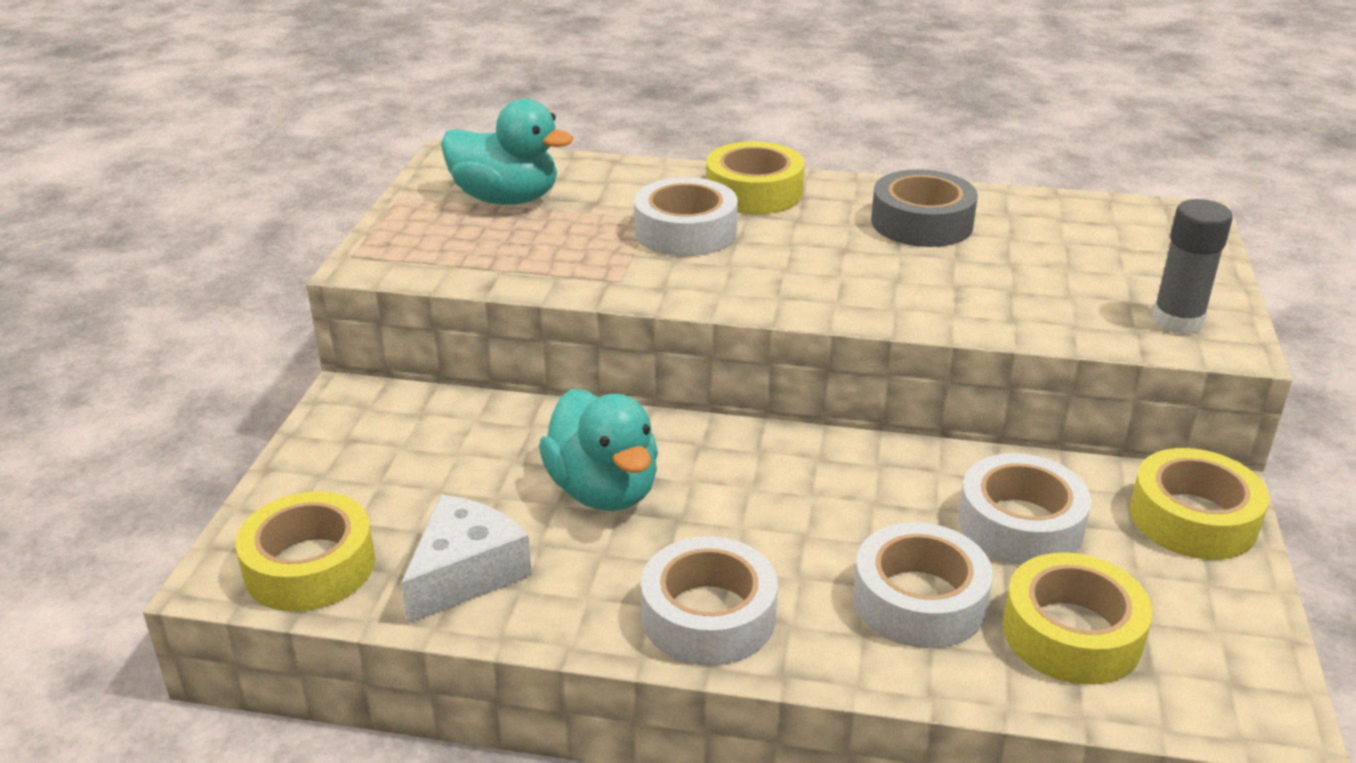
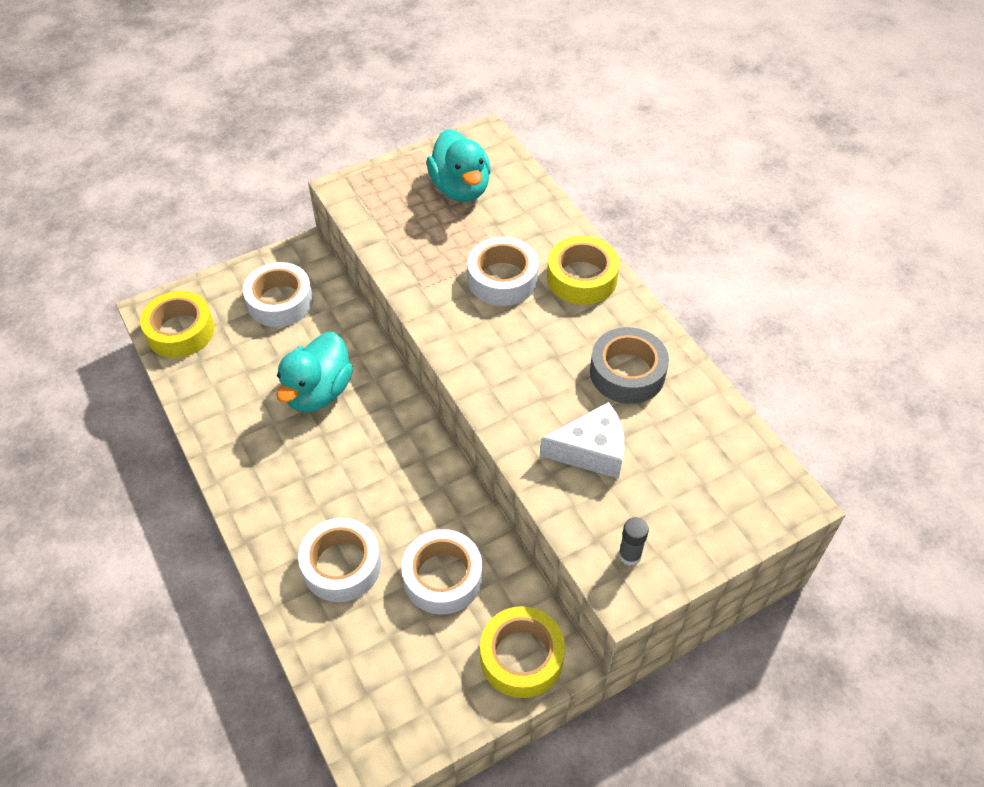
camera: 50 degrees right, 20 degrees up
white cheese [401,495,532,624] -> white cheese moved to [540,402,625,479]
white tape [641,537,778,666] -> white tape moved to [243,262,313,327]
yellow tape [1003,552,1153,685] -> none
grey glue stick [1152,199,1233,334] -> grey glue stick [618,517,649,566], size x0.63

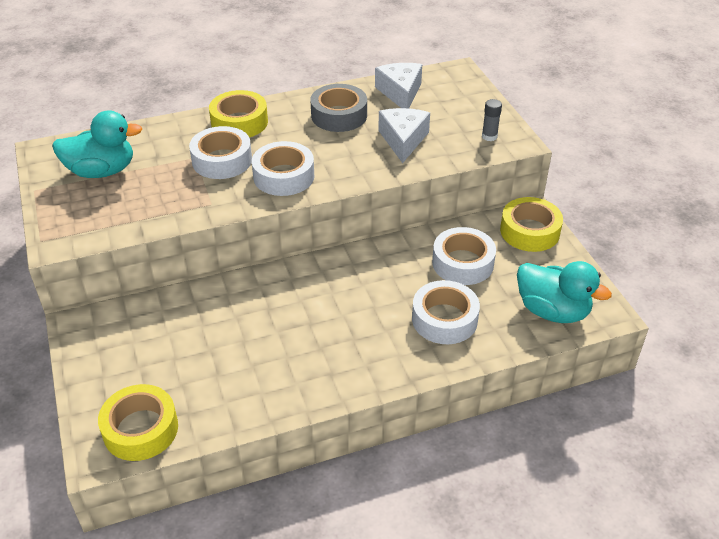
camera: 80 degrees left, 10 degrees down
white tape [243,262,313,327] -> white tape moved to [252,141,314,196]
turquoise duck [276,332,353,412] -> turquoise duck moved to [517,261,612,323]
none -> white cheese [375,63,422,108]

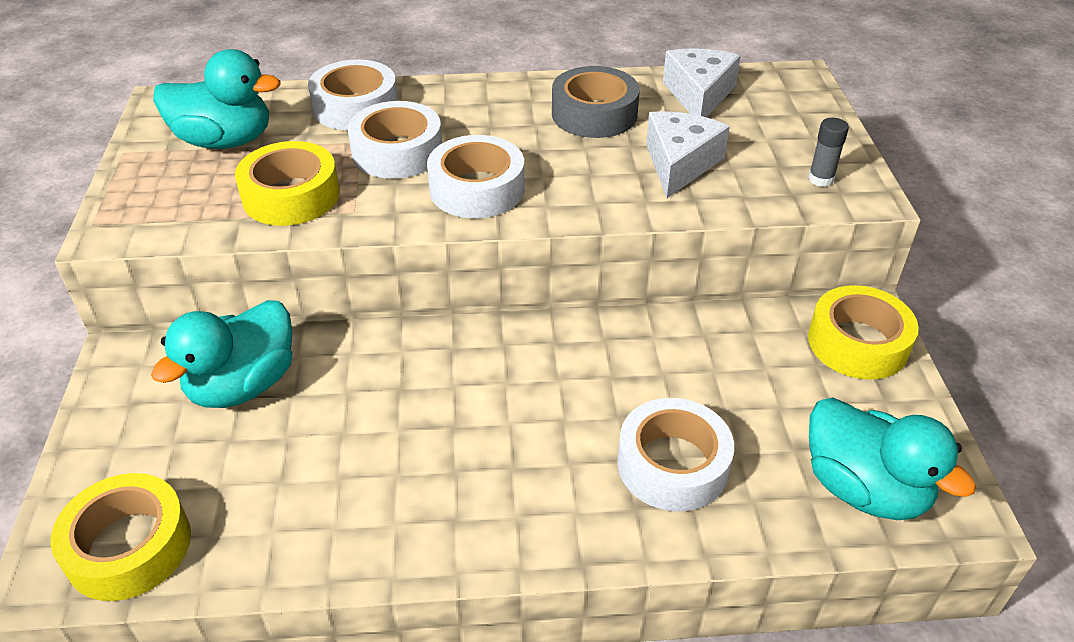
camera: 15 degrees right, 0 degrees up
yellow tape [209,90,268,137] -> yellow tape moved to [235,141,340,226]
white tape [432,227,496,285] -> white tape moved to [308,59,398,130]
none -> turquoise duck [151,300,293,408]

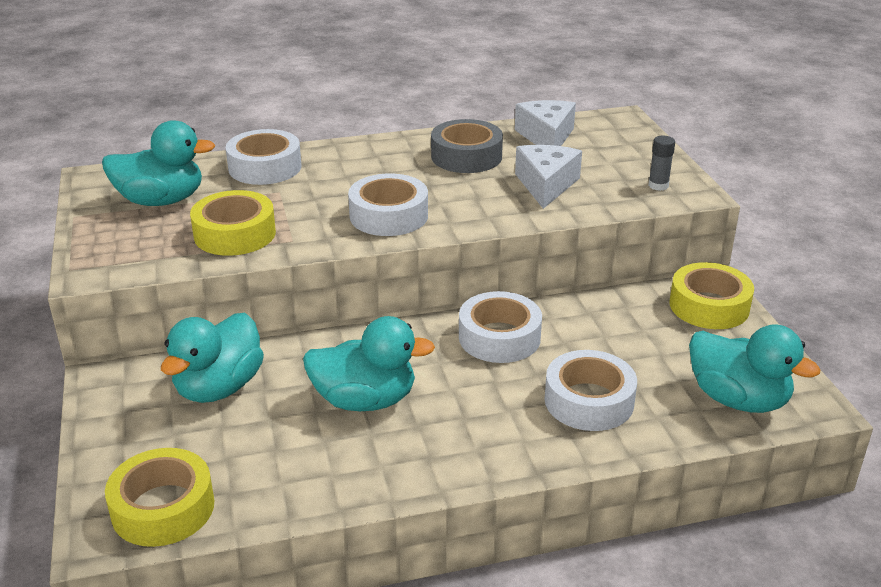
camera: 10 degrees left, 10 degrees down
white tape [348,101,442,179] -> white tape moved to [459,291,542,363]
none -> turquoise duck [303,316,435,411]

